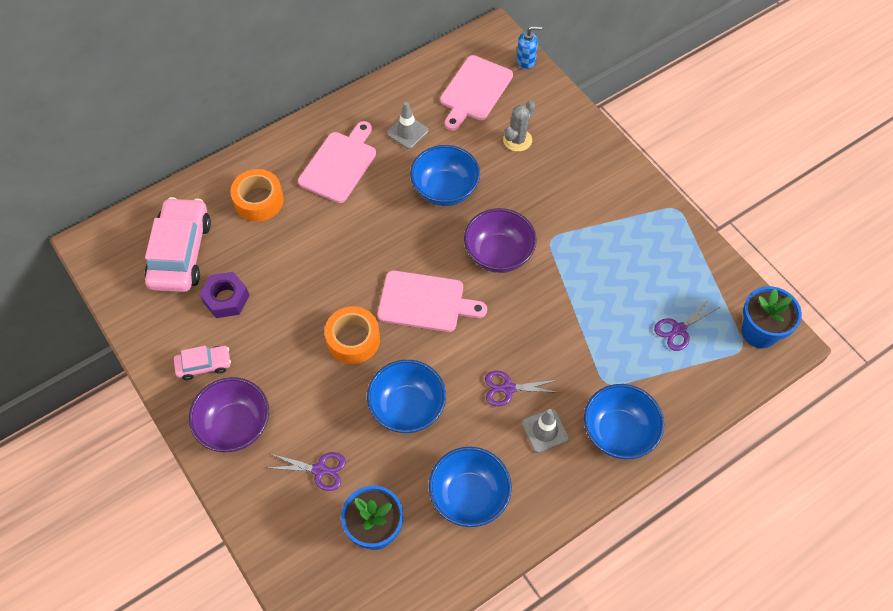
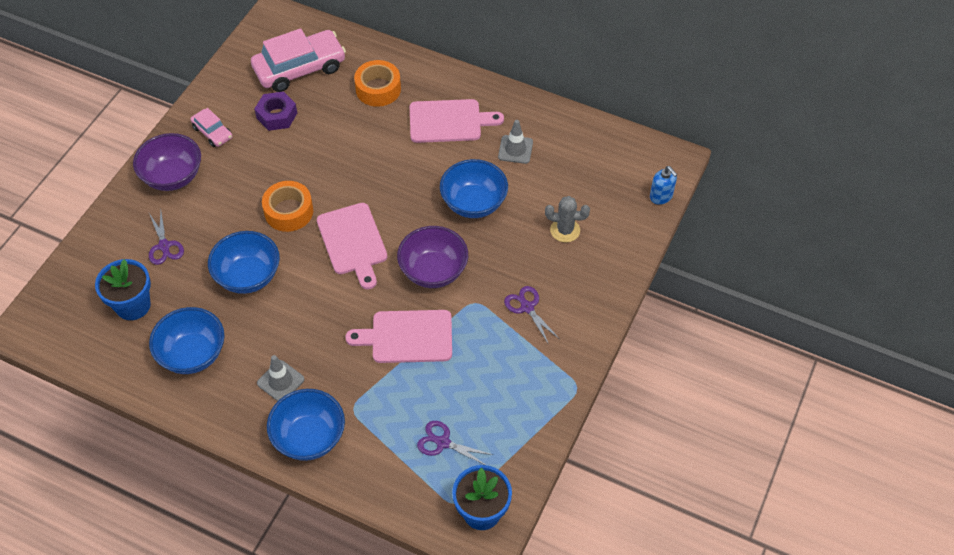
camera: 60 degrees right, 5 degrees down
pink cutting board [440,55,513,131] -> pink cutting board moved to [345,310,452,363]
purple scissors [485,371,560,406] -> purple scissors moved to [504,286,560,345]

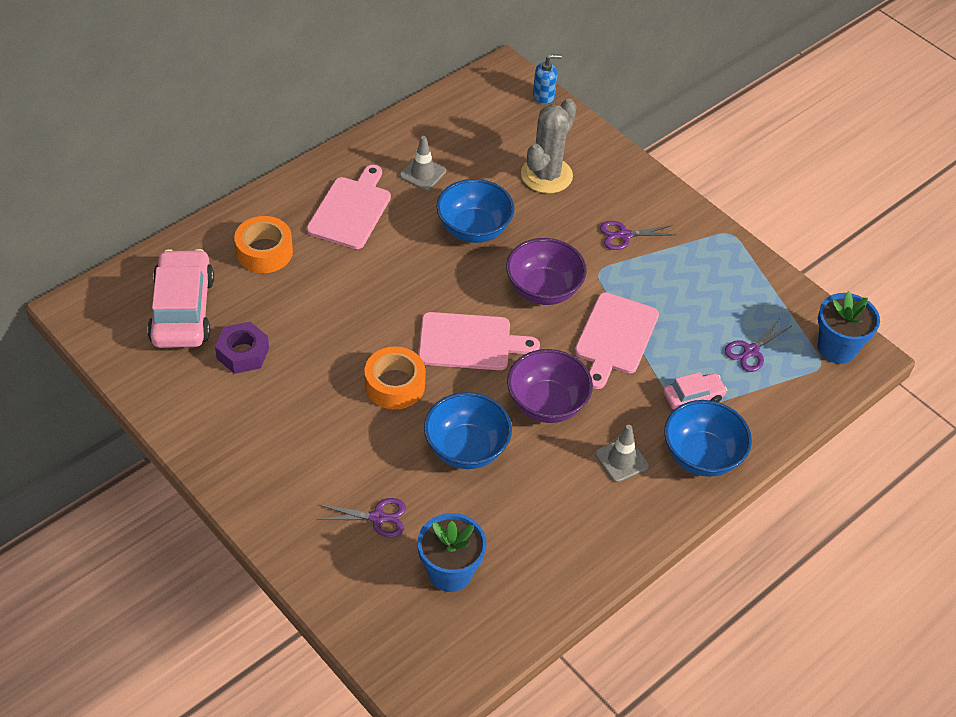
camera: 70 degrees left, 5 degrees down
purple bowl [133,133,201,191] -> purple bowl moved to [507,349,593,423]
blue bowl [149,307,225,374] -> none
pink car [190,108,232,147] -> pink car moved to [663,372,727,410]
grey cactus [545,196,590,242] -> grey cactus [521,98,577,193], size x1.60

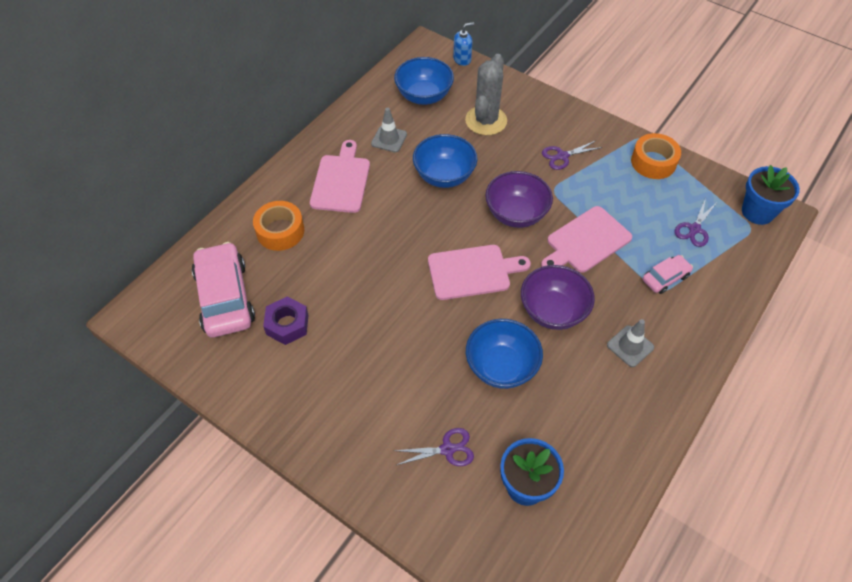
camera: 10 degrees left, 5 degrees up
orange tape [364,347,426,410] -> orange tape moved to [631,133,681,179]
pink cutting board [575,292,659,389] -> pink cutting board turned 45 degrees clockwise [541,206,632,273]
blue bowl [664,400,752,477] -> blue bowl moved to [394,57,454,105]

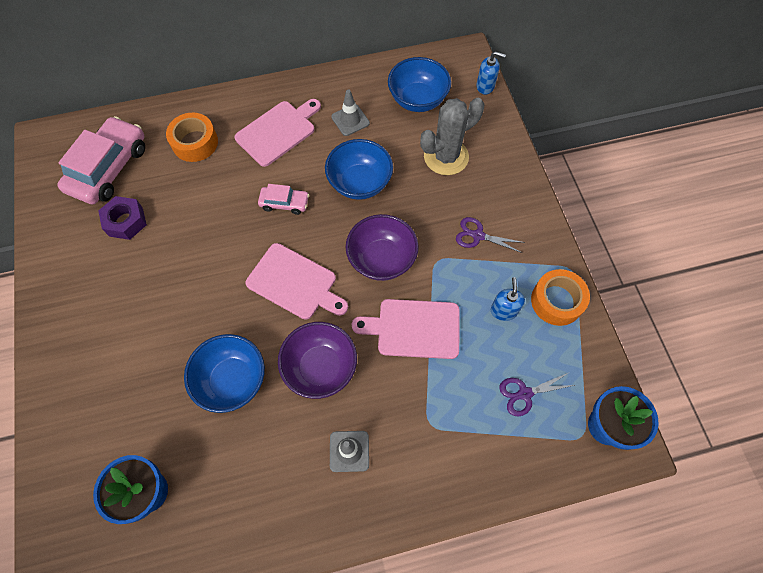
camera: 40 degrees right, 10 degrees up
purple scissors [394,428,474,466] -> none
pink car [643,255,693,294] -> pink car moved to [258,184,309,215]
none -> blue soap dispenser [491,277,525,321]

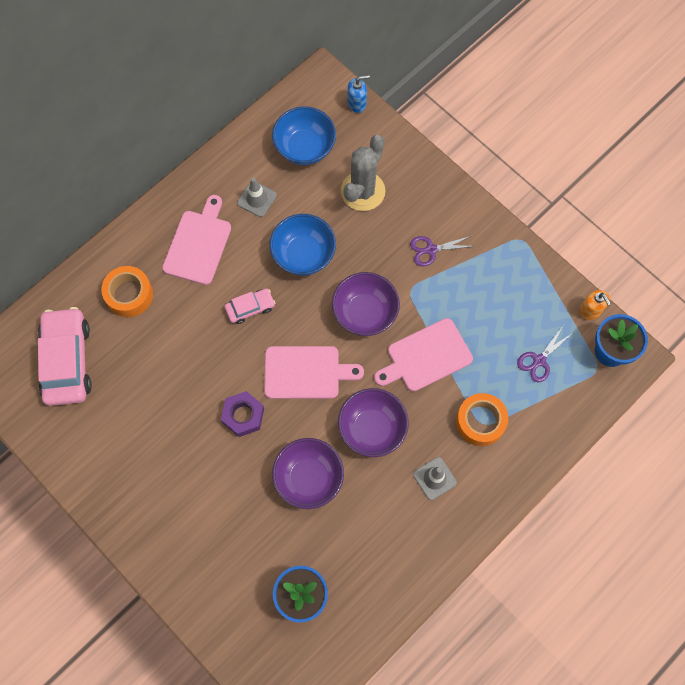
camera: 30 degrees left, 5 degrees up
purple nut [98,196,147,240] -> purple nut moved to [221,391,264,437]
blue bowl [184,334,265,413] -> purple bowl [272,438,344,509]
blue soap dispenser [491,277,525,321] -> none
orange tape [531,269,590,326] -> orange tape moved to [456,393,508,446]
none -> orange soap dispenser [579,290,611,320]

